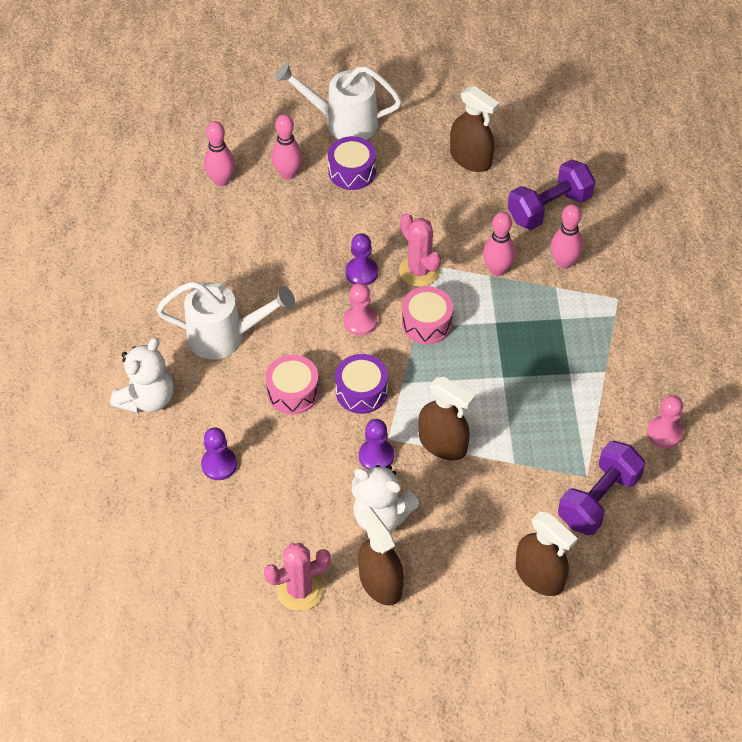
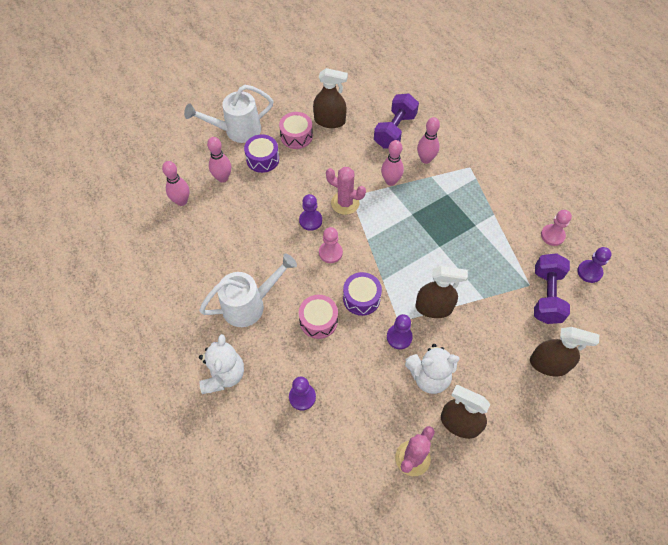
camera: 30 degrees left, 5 degrees up
pink drum [402,286,453,344] -> pink drum moved to [279,112,313,149]
none -> purple pawn [577,247,611,283]

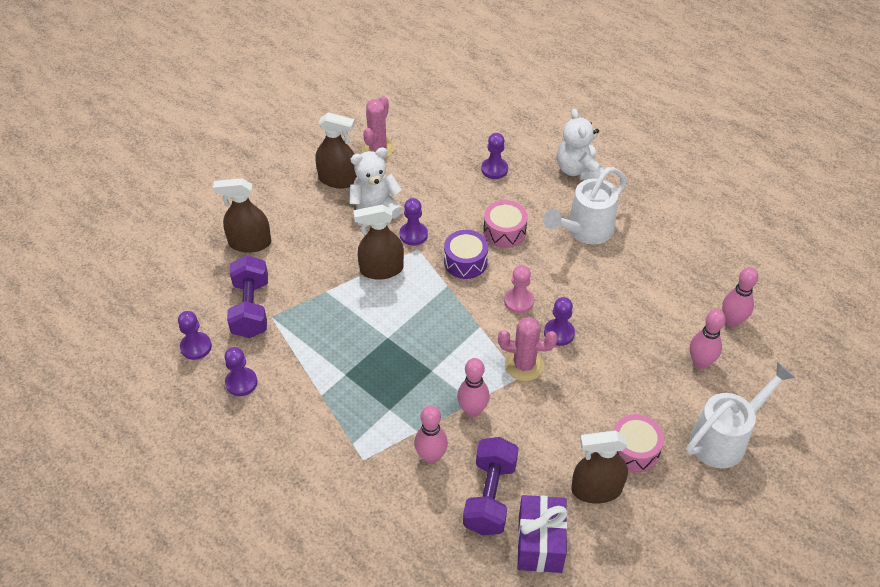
camera: 165 degrees right, 10 degrees down
purple drum [244,134,279,173] -> none
pink pawn [541,210,572,246] -> purple pawn [225,347,257,396]
none -> purple gift [517,495,568,573]

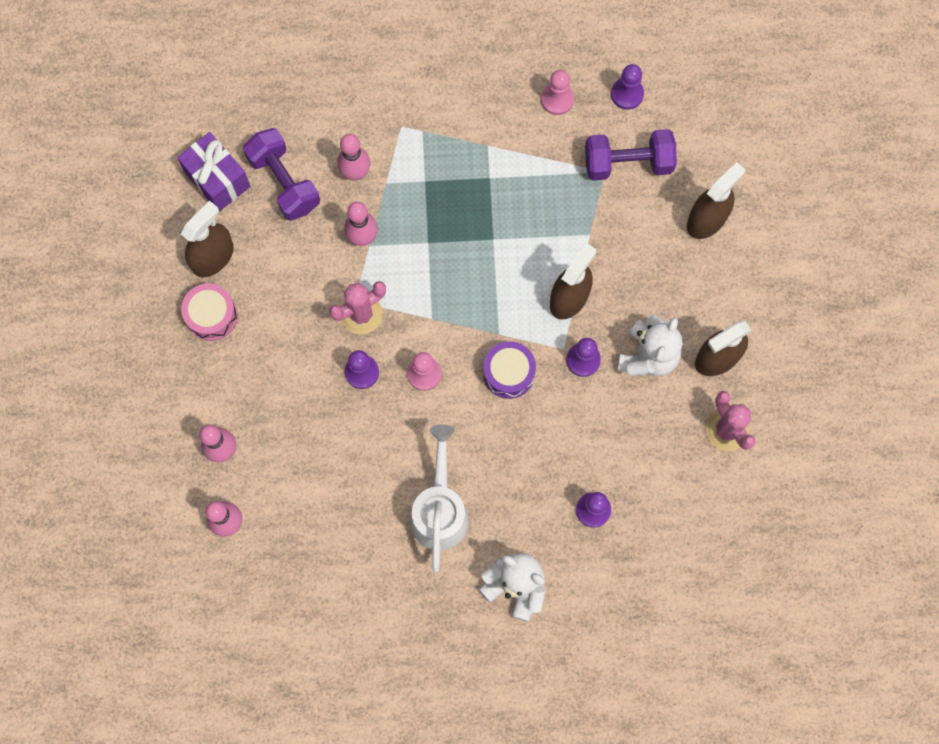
camera: 135 degrees right, 25 degrees up
purple pawn [225,347,257,396] -> pink pawn [541,70,574,115]
purple dumbbell [227,255,268,338] -> purple dumbbell turned 45 degrees counterclockwise [585,129,677,181]
pink drum [484,200,528,248] -> none
white watering can [686,362,796,468] -> none

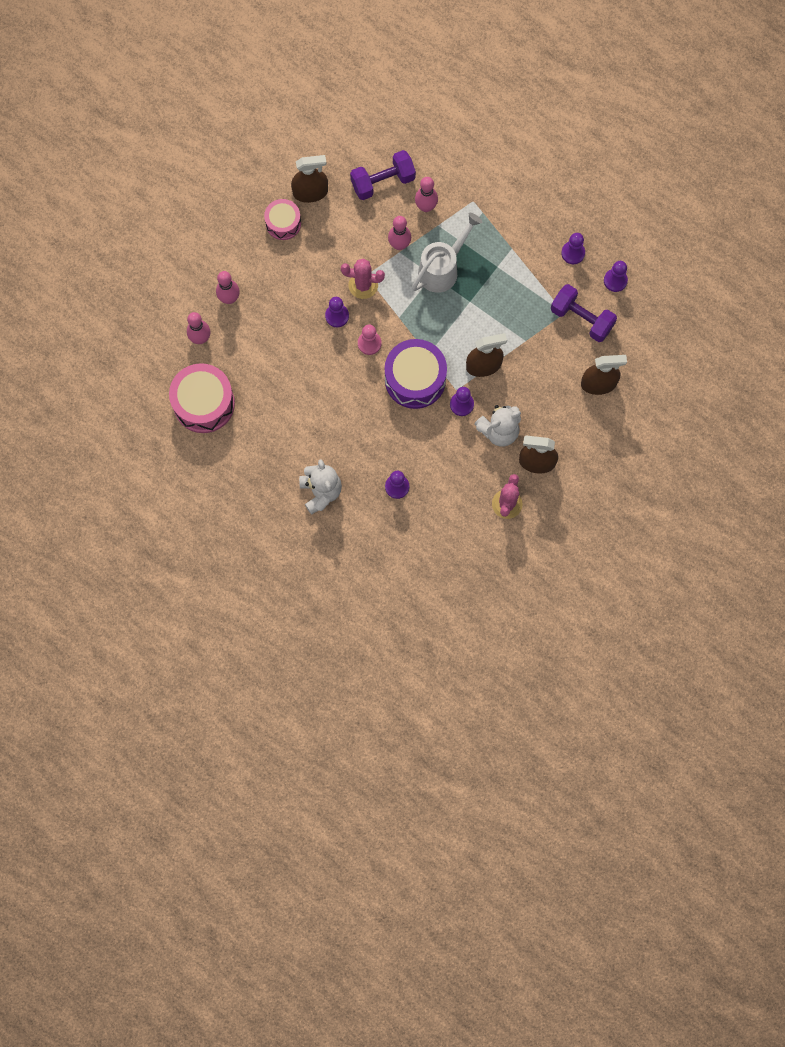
camera: 40 degrees right, 0 degrees up
purple gift [177,132,251,212] -> none
purple dumbbell [243,128,320,221] -> purple dumbbell turned 60 degrees clockwise [350,150,416,200]
white watering can [410,424,469,572] -> white watering can moved to [412,213,482,293]
purple drum [483,341,536,399] -> purple drum [385,339,447,409], size x1.69
pink pawn [541,70,574,115] -> purple pawn [561,233,585,264]
none -> pink drum [169,363,235,433]

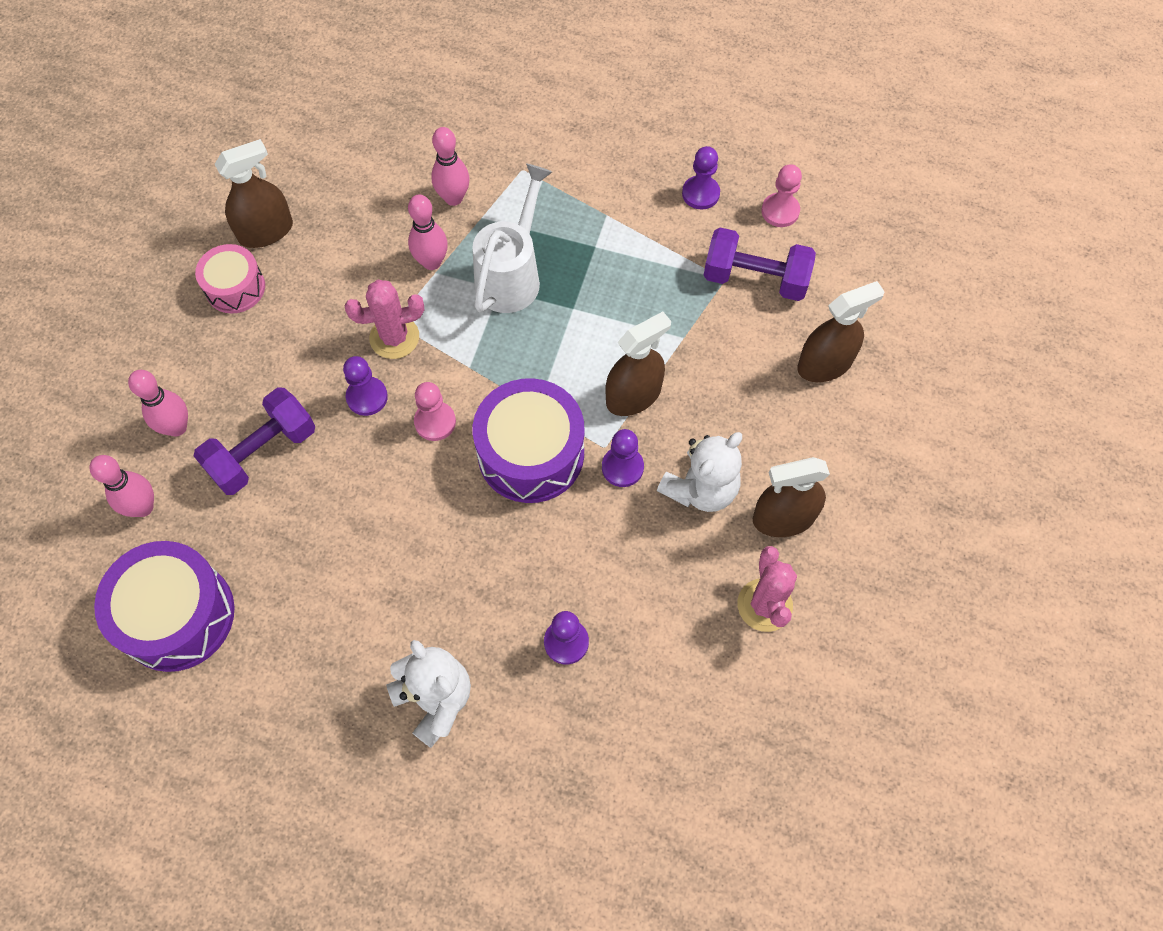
camera: 20 degrees left, 10 degrees down
pink drum [169,363,235,433] -> purple drum [94,541,235,672]
purple dumbbell [350,150,416,200] -> purple dumbbell moved to [194,387,315,495]
purple pawn [604,261,628,292] -> pink pawn [761,164,802,227]

